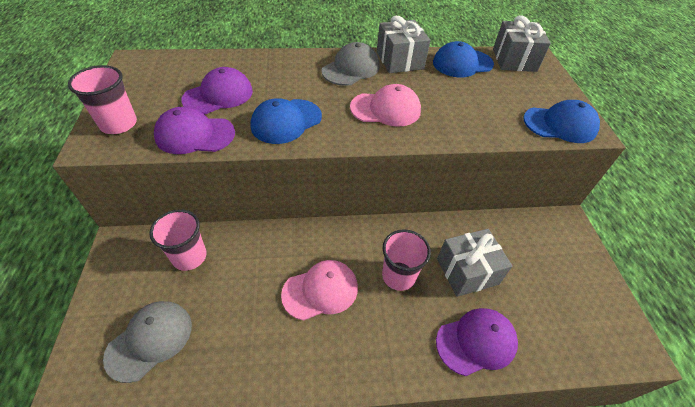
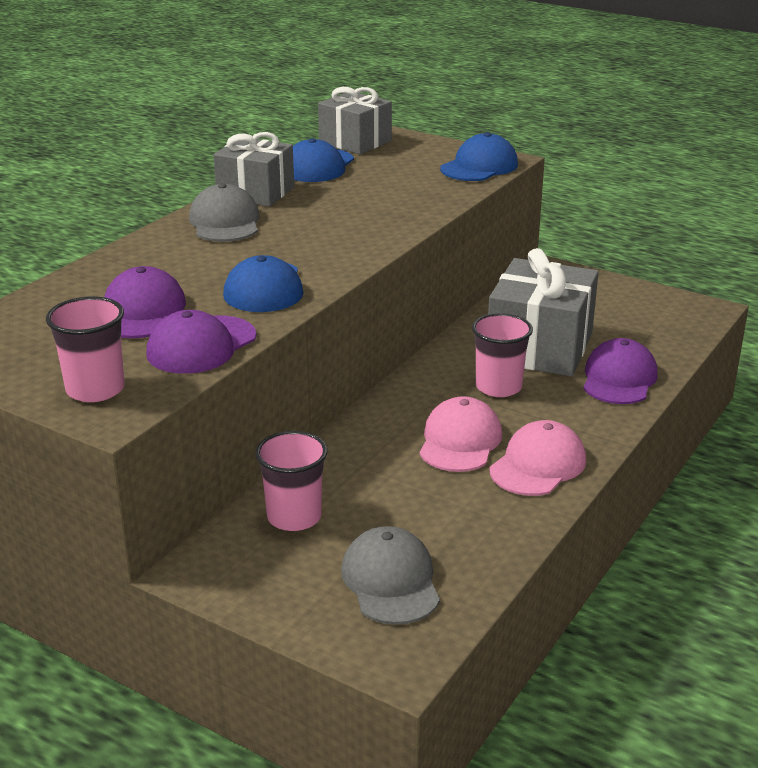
camera: 50 degrees left, 20 degrees down
pink cap [350,84,421,127] -> pink cap moved to [489,420,586,496]
grey gift [437,229,513,297] -> grey gift [488,248,599,377], size x1.52

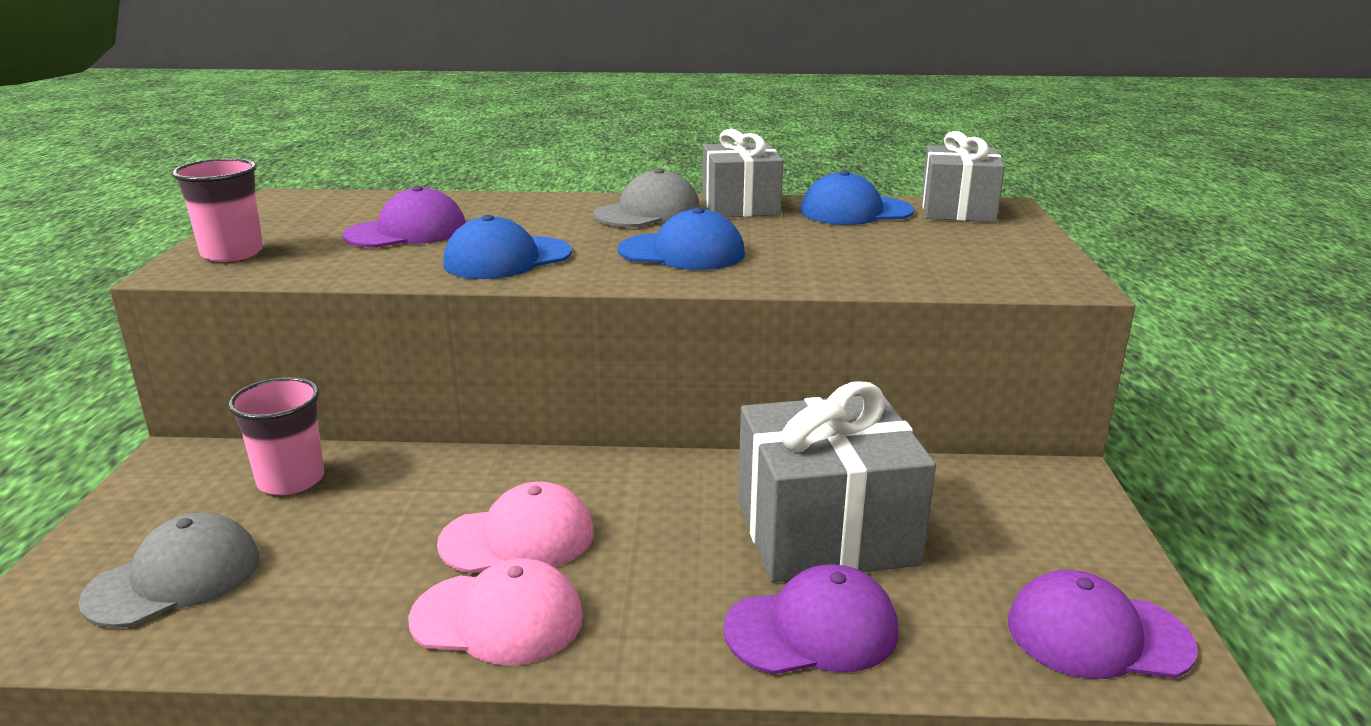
camera: 60 degrees right, 5 degrees down
purple cap [146,310,256,374] -> purple cap moved to [1008,570,1198,679]
blue cap [440,132,518,181] -> blue cap moved to [618,207,745,270]
pink cup [472,313,533,397] -> none

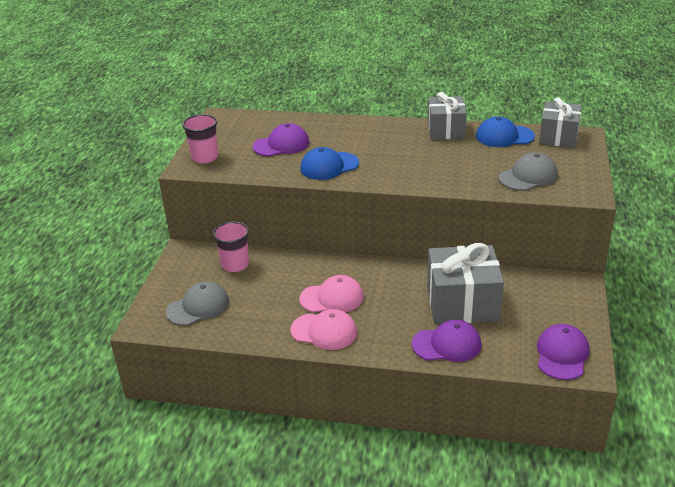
camera: 10 degrees right, 10 degrees up
grey cap [593,168,700,227] -> grey cap moved to [499,152,558,191]
blue cap [618,207,745,270] -> none
purple cap [1008,570,1198,679] -> purple cap turned 90 degrees clockwise [537,324,589,380]

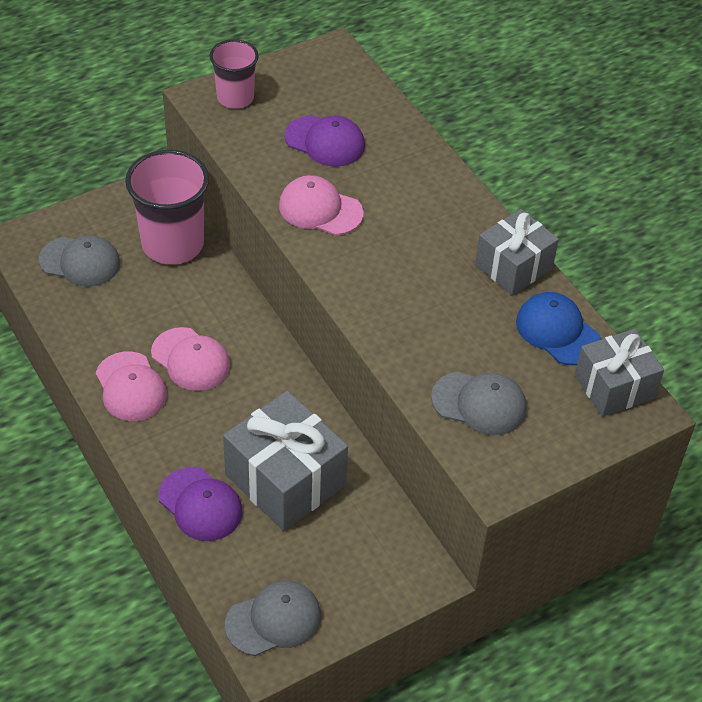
camera: 45 degrees right, 15 degrees up
pink cup [213,221,249,272] -> pink cup [125,150,209,264], size x1.68
blue cap [300,147,359,180] -> pink cap [279,175,363,236]
purple cap [537,324,589,380] -> grey cap [225,580,321,656]

